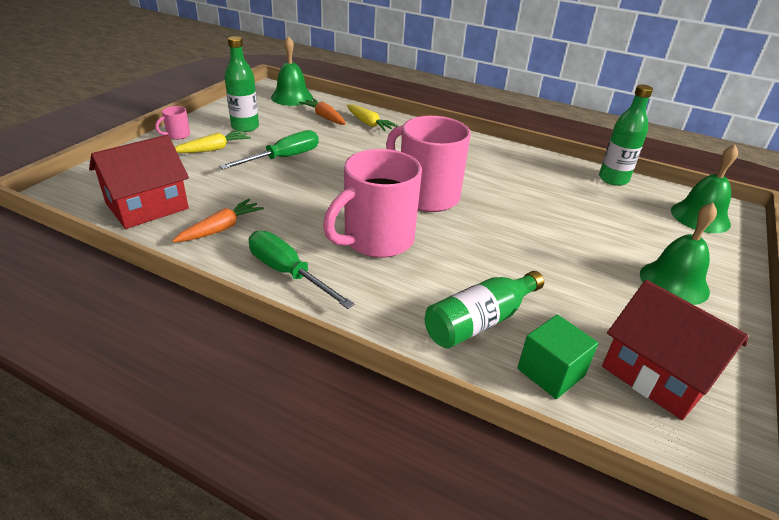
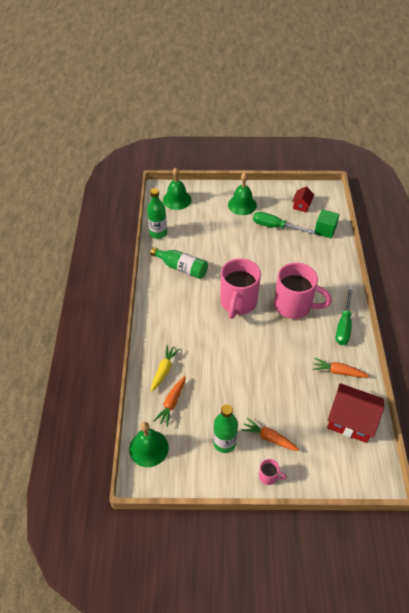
camera: 115 degrees left, 15 degrees up
yellow carrot [175,130,251,153] -> orange carrot [241,418,299,451]
green screwdriver [219,130,319,169] -> green screwdriver moved to [253,212,315,234]
green bottle [425,271,544,348] -> green bottle moved to [150,247,208,279]
red house [602,280,748,420] -> red house [292,186,314,212], size x0.53

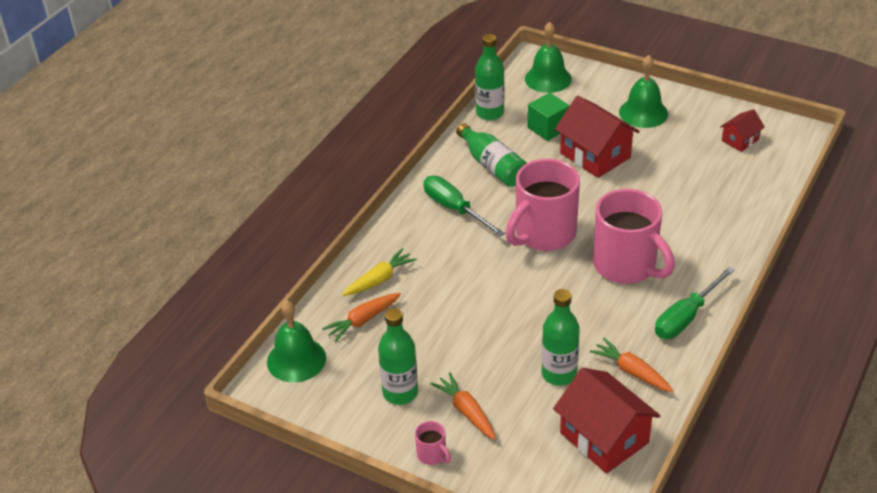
camera: 30 degrees right, 10 degrees down
green screwdriver [253,212,315,234] -> green screwdriver moved to [423,176,505,237]
green cube [315,209,340,239] -> green cube moved to [528,93,570,141]
none -> green bottle [542,289,580,386]
none -> red house [555,96,640,178]

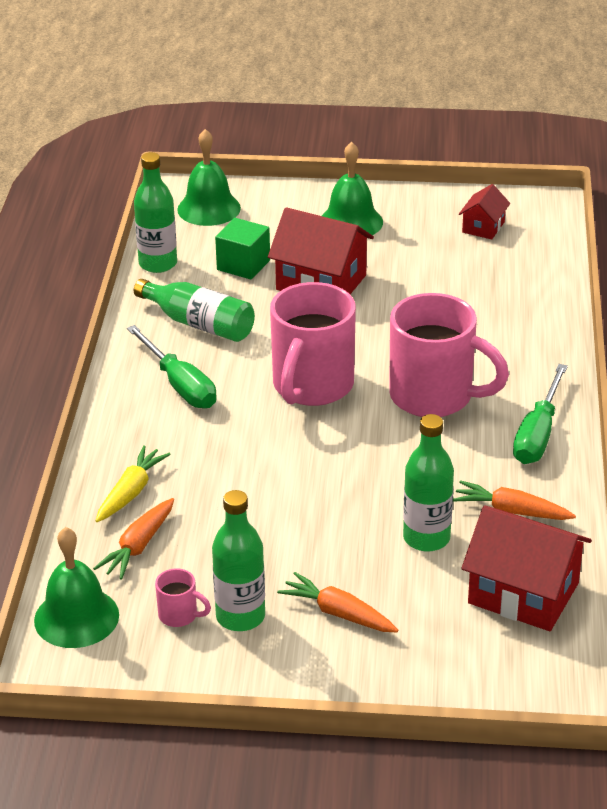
camera: 25 degrees left, 5 degrees down
pink mug [415,421,451,465] -> pink mug moved to [155,568,211,627]
green screwdriver [423,176,505,237] -> green screwdriver turned 150 degrees counterclockwise [127,325,217,409]

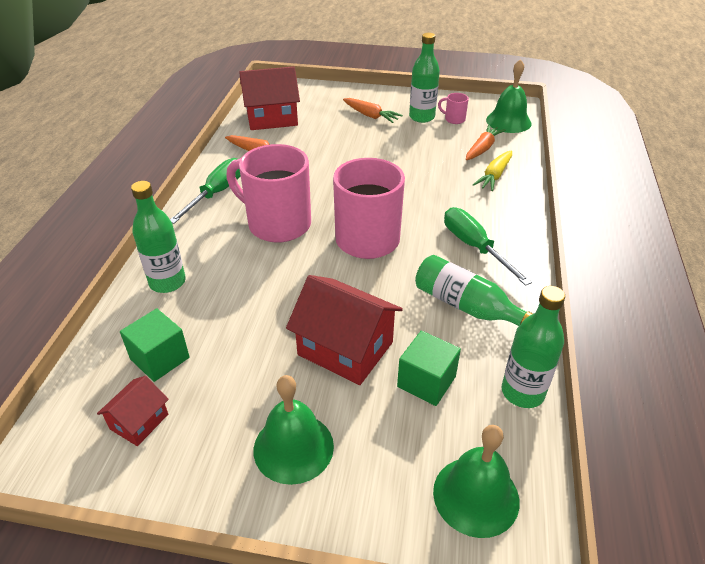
camera: 175 degrees left, 5 degrees up
green bottle [403,414,454,552] -> green bottle moved to [131,181,186,293]
red house [461,505,592,631] -> red house turned 45 degrees counterclockwise [239,66,300,130]
none -> green cube [120,308,190,382]

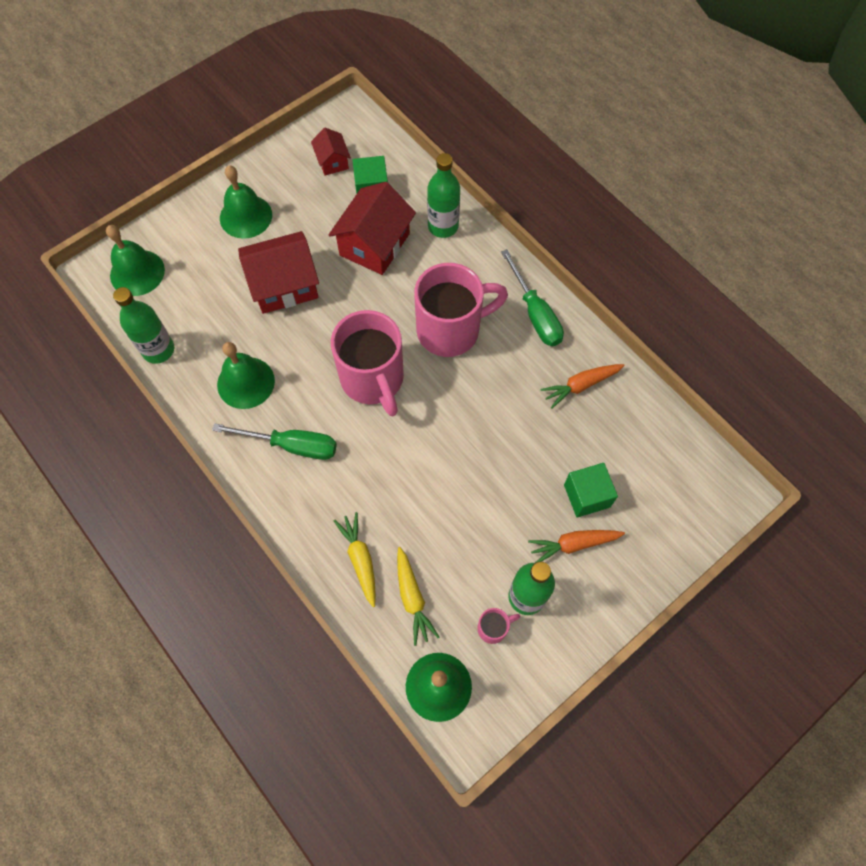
camera: 130 degrees right, 25 degrees up
red house [239,66,300,130] -> red house moved to [329,182,416,275]
green cube [397,331,461,406] -> green cube moved to [564,463,618,518]
green bottle [415,255,533,326] -> green bell [217,342,275,409]
orange carrot [466,125,506,160] -> yellow carrot [397,547,439,646]

